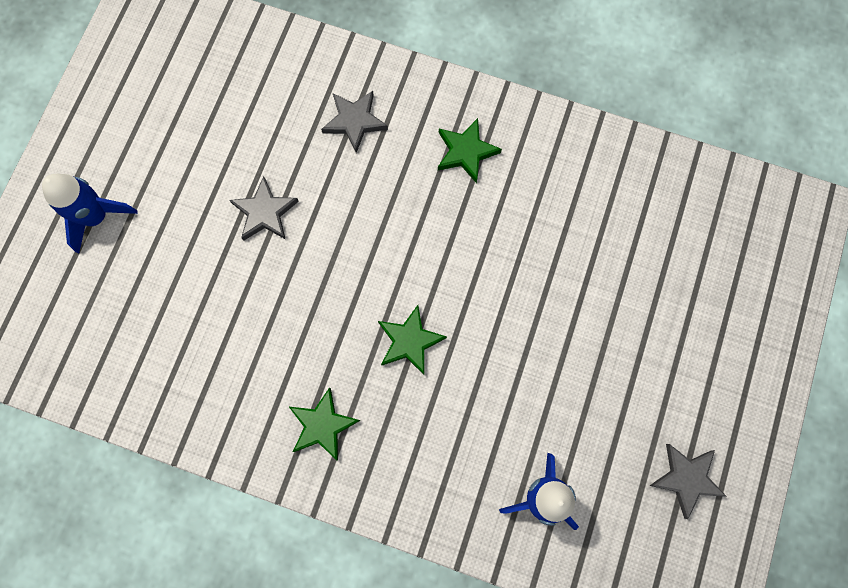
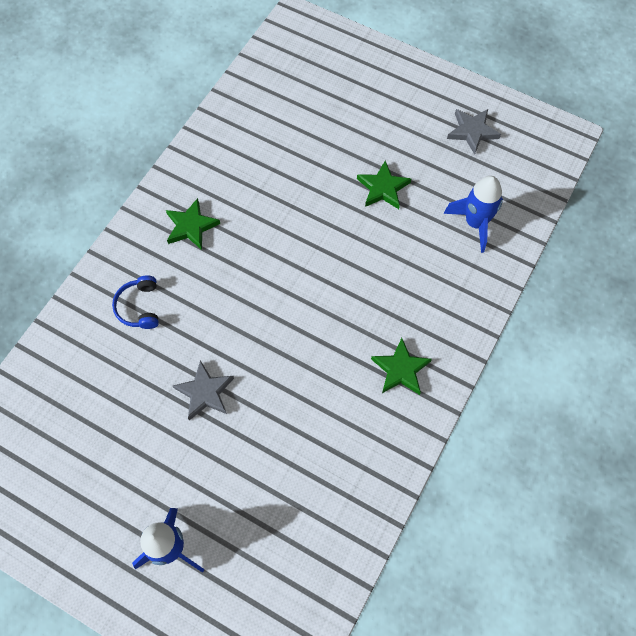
camera: 80 degrees left, 10 degrees down
grey star [321,91,388,153] -> blue headphones [112,275,159,329]
green star [378,305,447,375] -> green star moved to [357,160,411,209]

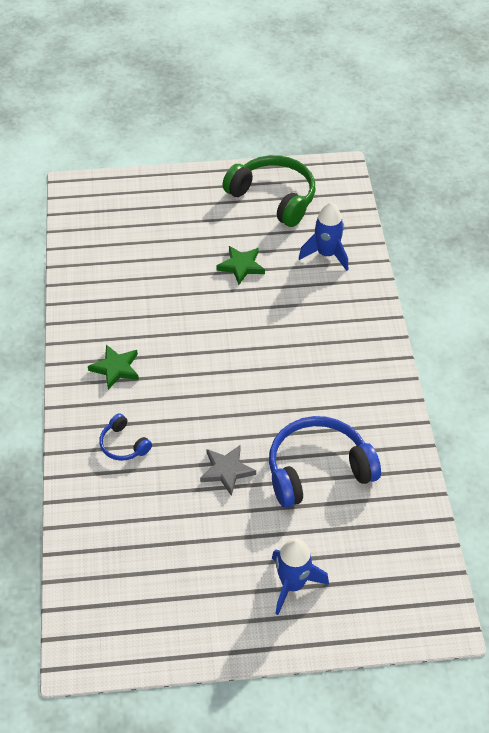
camera: 35 degrees left, 15 degrees down
green star [371,338,432,395] -> none
grey star [447,109,501,155] -> green headphones [222,155,315,227]
none -> blue headphones [269,416,381,508]

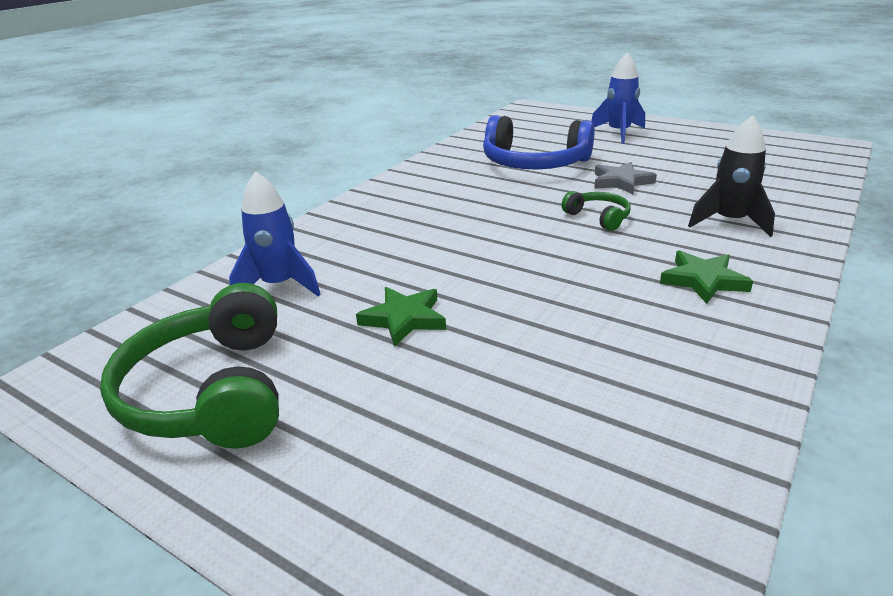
camera: 140 degrees left, 20 degrees down
blue headphones [100,413,152,461] -> black rocket [688,115,775,237]
none -> green headphones [562,191,631,231]

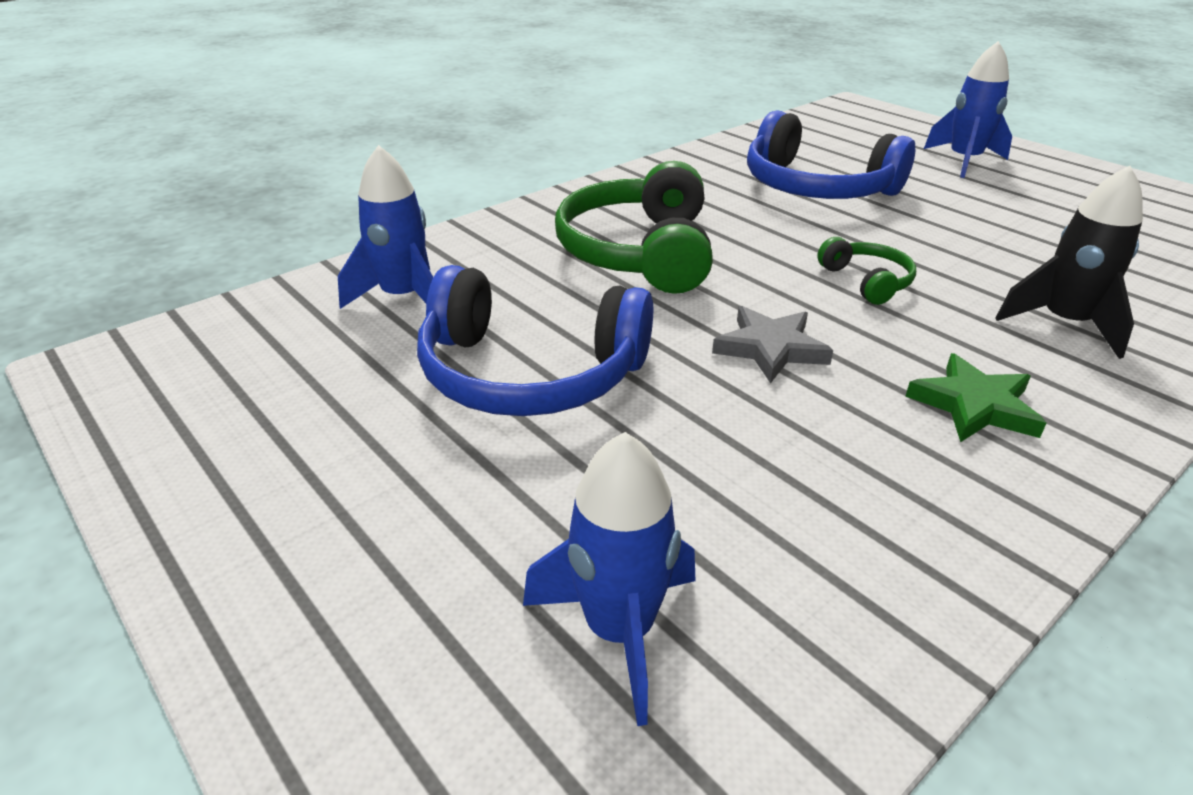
camera: 15 degrees right, 5 degrees up
green headphones [100,283,279,449] -> green headphones moved to [555,161,713,294]
green star [356,287,446,347] -> blue headphones [417,265,653,416]
grey star [594,162,657,194] -> grey star moved to [712,306,834,384]
none -> blue rocket [523,432,696,726]

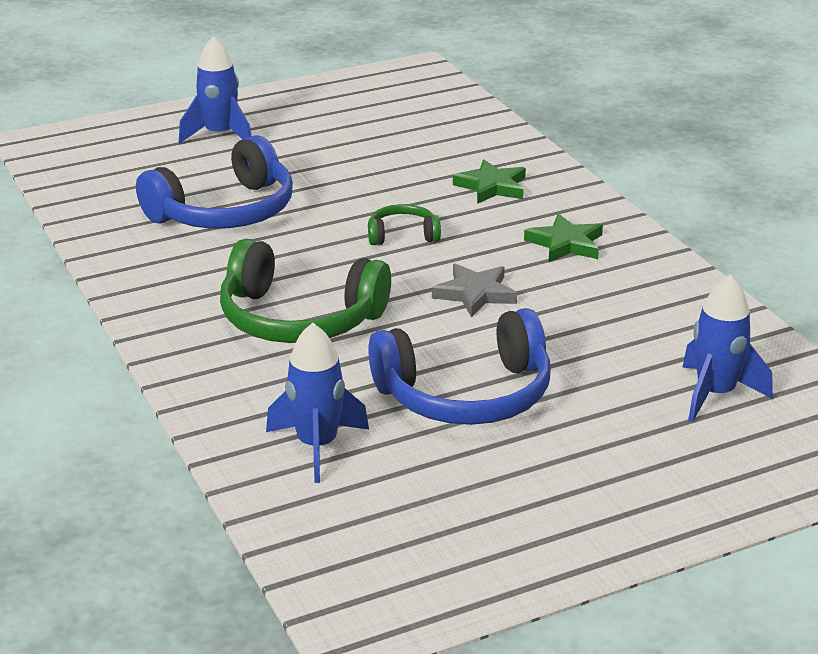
camera: 75 degrees left, 5 degrees down
blue headphones [417,265,653,416] -> blue headphones turned 45 degrees clockwise [368,308,551,425]
black rocket [995,166,1143,359] -> green star [453,160,526,204]

